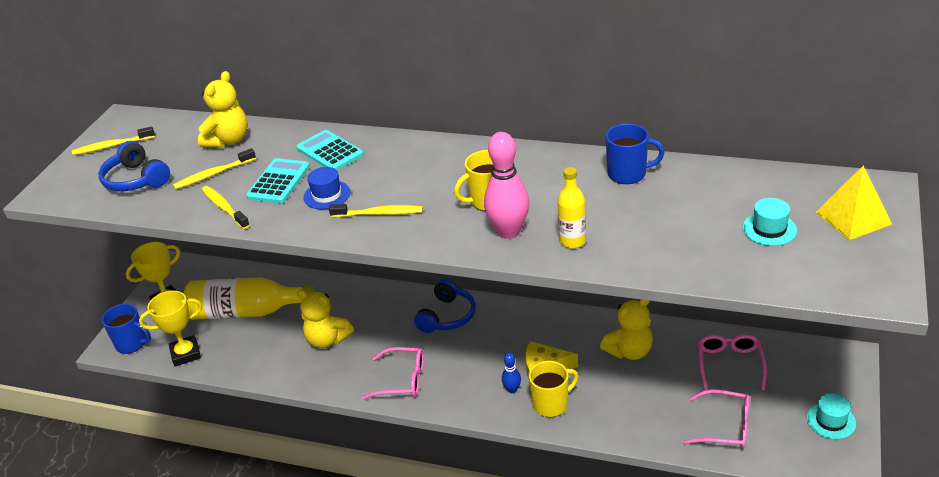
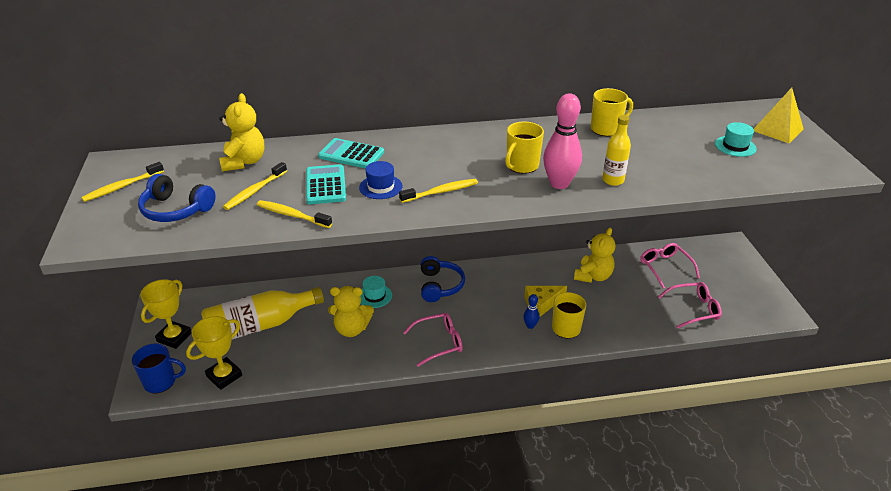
camera: 30 degrees left, 0 degrees up
blue mug [605,124,664,184] -> yellow mug [591,88,633,136]
turquoise hat [807,393,856,439] -> turquoise hat moved to [361,276,392,308]

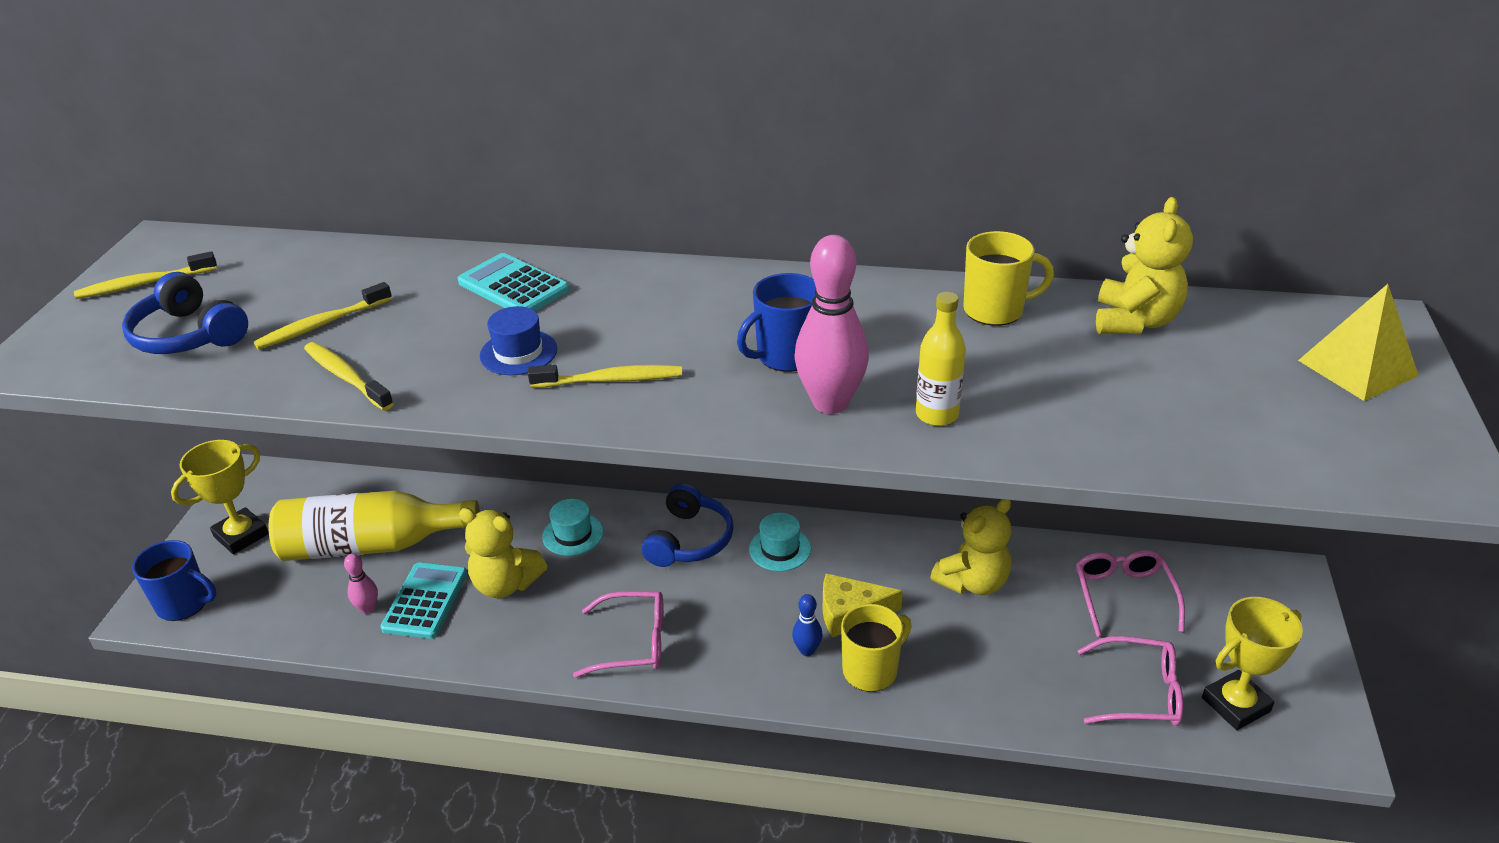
camera: 20 degrees right, 0 degrees up
yellow trophy [186,316,242,390] -> yellow trophy moved to [1202,597,1303,730]
yellow teddy bear [219,93,264,172] -> yellow teddy bear moved to [1096,197,1193,334]
turquoise calculator [306,164,346,204] -> turquoise calculator moved to [381,562,467,639]
yellow mug [505,121,544,173] -> blue mug [737,273,816,372]
turquoise hat [715,122,757,157] -> turquoise hat moved to [749,513,811,571]
none -> pink bowling pin [344,554,378,614]

